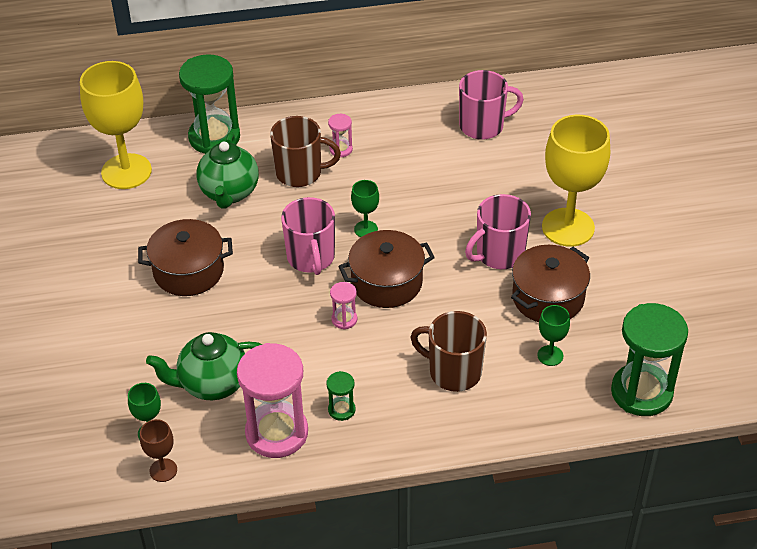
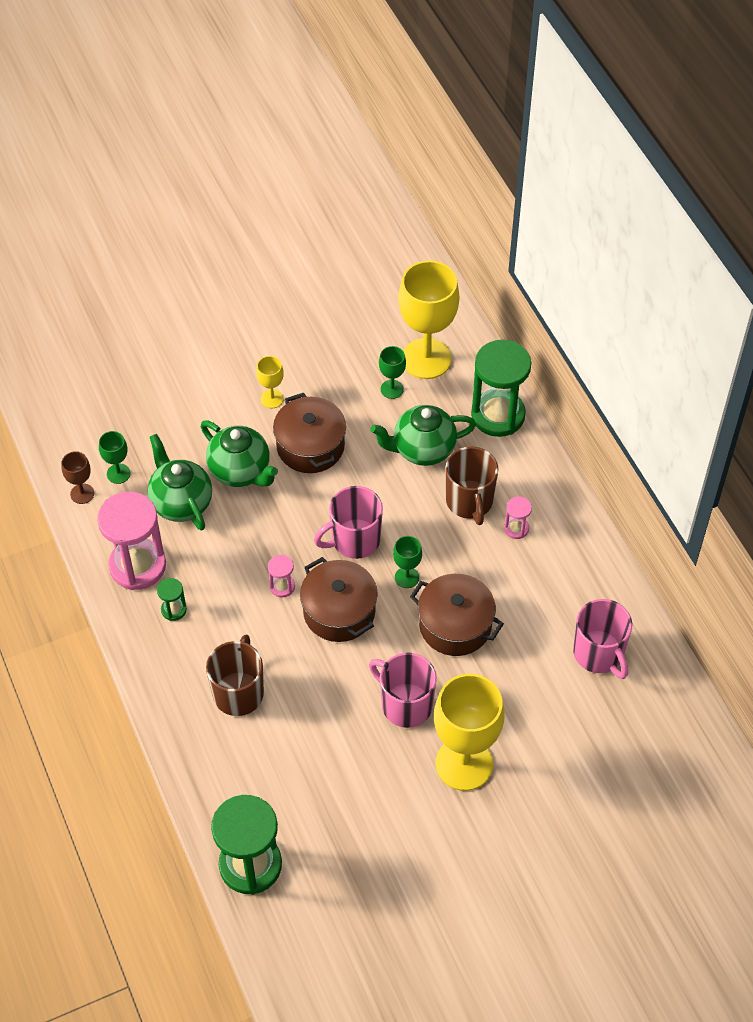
camera: 75 degrees right, 10 degrees up
brown pot [511,245,590,322] -> brown pot moved to [410,574,504,656]
green goblet [537,305,570,366] -> green goblet moved to [379,346,406,399]
none -> green teapot [200,420,278,487]
none -> yellow goblet [256,356,284,408]

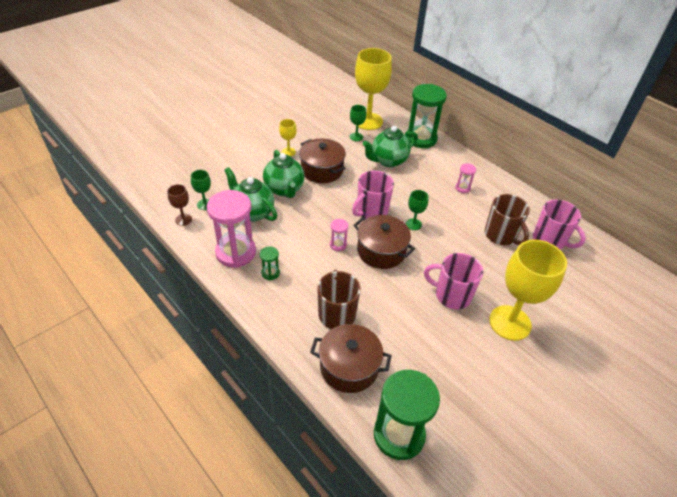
camera: 20 degrees left, 10 degrees down
green teapot [200,420,278,487] -> green teapot turned 45 degrees clockwise [263,150,305,198]
brown pot [410,574,504,656] -> brown pot moved to [310,324,392,393]
brown mug [445,446,498,525] -> brown mug moved to [485,194,530,245]

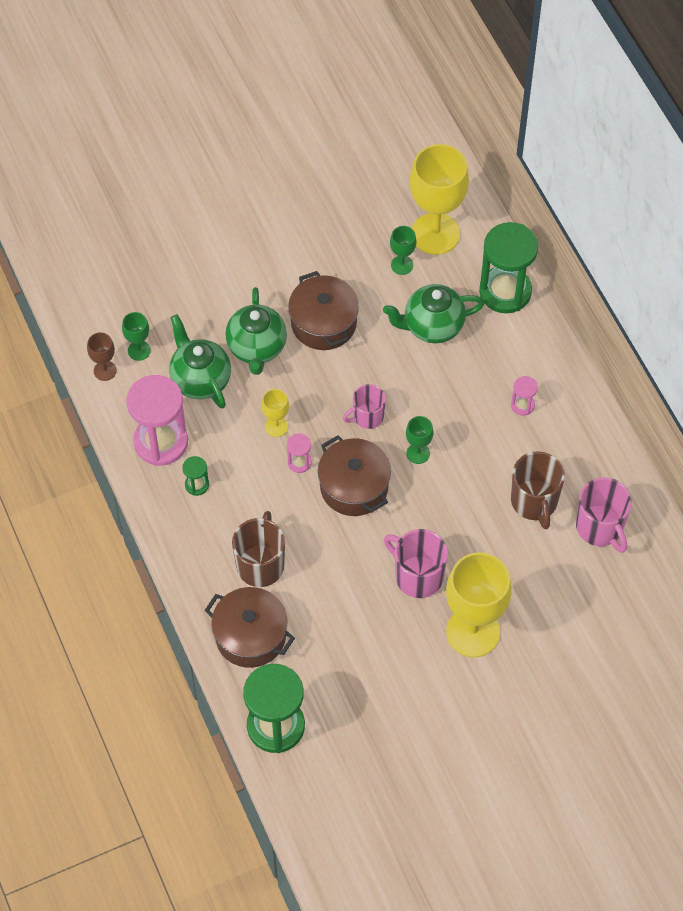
camera: 20 degrees right, 15 degrees up
yellow goblet [279,119,297,156] -> yellow goblet moved to [262,389,289,437]
pink mug [352,171,394,219] -> pink mug [343,384,386,429], size x0.65

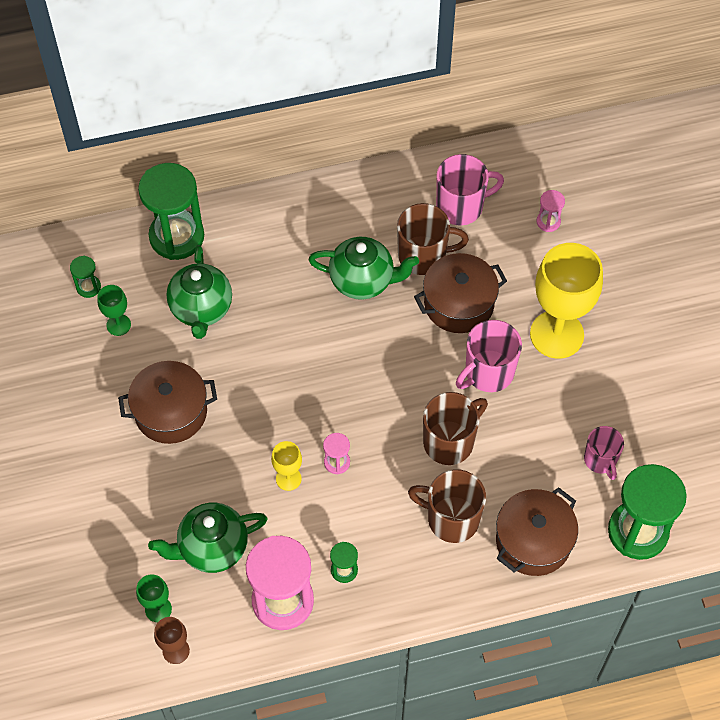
camera: 80 degrees left, 0 degrees up
green teapot [225,287,287,375] -> green teapot moved to [309,237,419,299]
brown pot [318,435,391,516] -> brown pot moved to [414,253,507,333]
pink mug [343,384,386,429] -> pink mug moved to [584,426,624,480]
green goblet [406,416,433,464] -> none
yellow goblet [410,144,469,255] -> green hourglass [70,256,101,298]
pink hourglass [511,376,538,416] -> pink hourglass moved to [537,190,565,232]
none -> brown mug [423,392,488,465]

